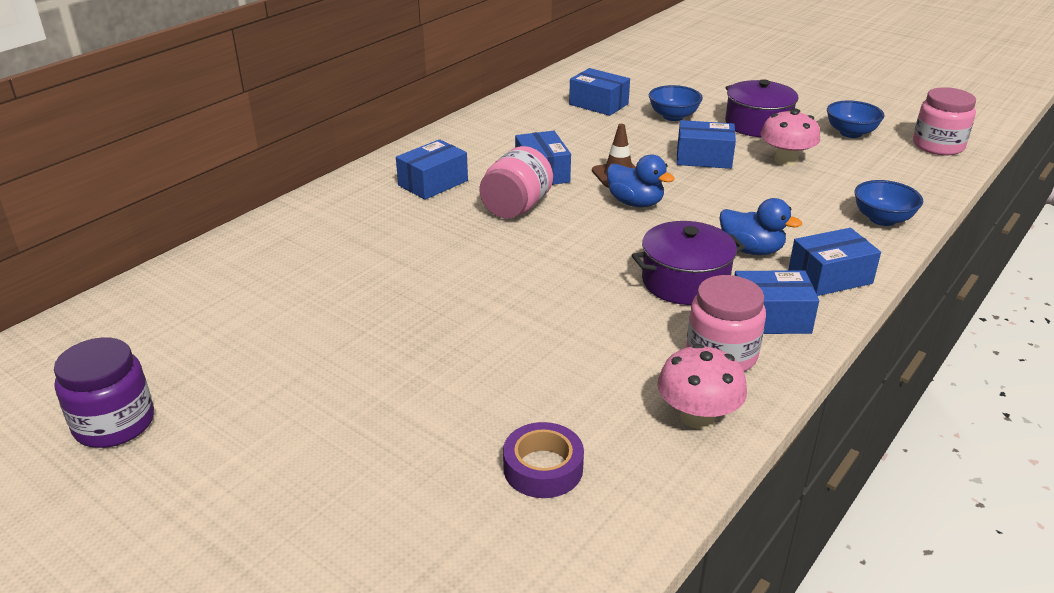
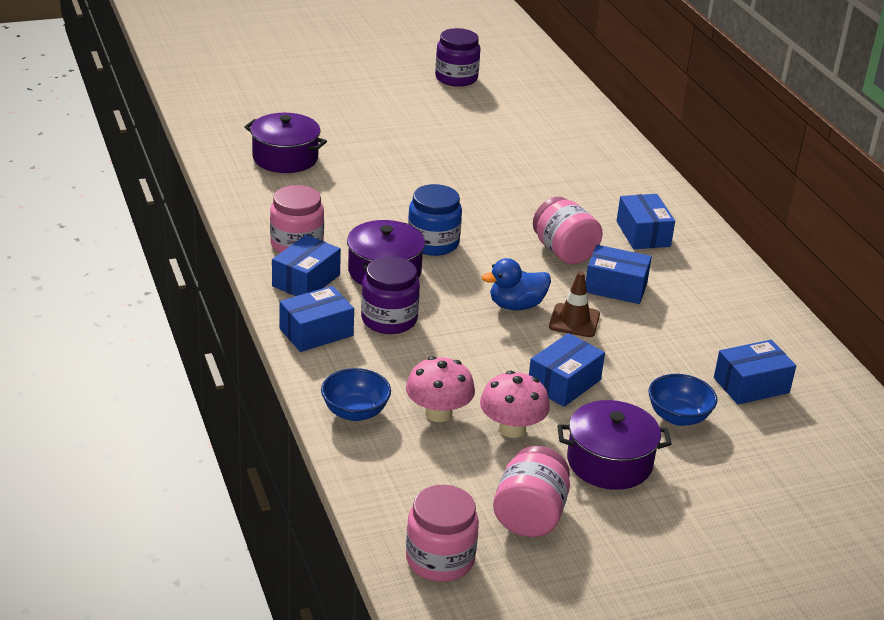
camera: 120 degrees right, 0 degrees up
purple tape [503,422,584,498] -> purple pot [244,113,327,173]
pink mushroom [657,344,747,429] -> pink mushroom moved to [406,356,475,422]
blue duck [720,198,802,255] -> purple jar [361,256,420,334]
blue box [788,228,881,296] -> blue box turned 45 degrees clockwise [279,286,354,352]
blue bowl [827,100,885,138] -> pink jar [493,446,570,537]
none -> blue jar [408,184,462,256]

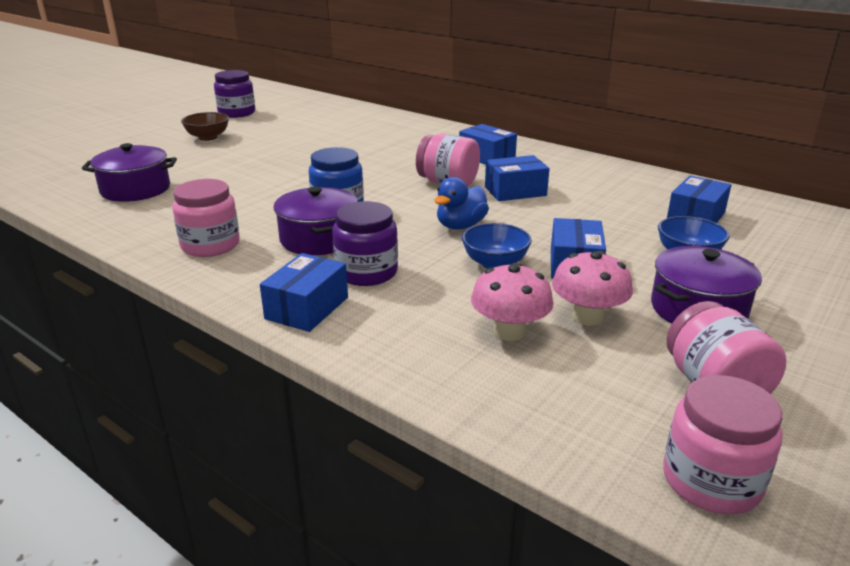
camera: 30 degrees left, 5 degrees down
blue box [272,235,341,296] -> none
blue bowl [321,368,391,421] -> blue bowl moved to [462,223,532,269]
brown traffic cone [549,271,600,337] -> none
none -> brown bowl [181,112,229,141]

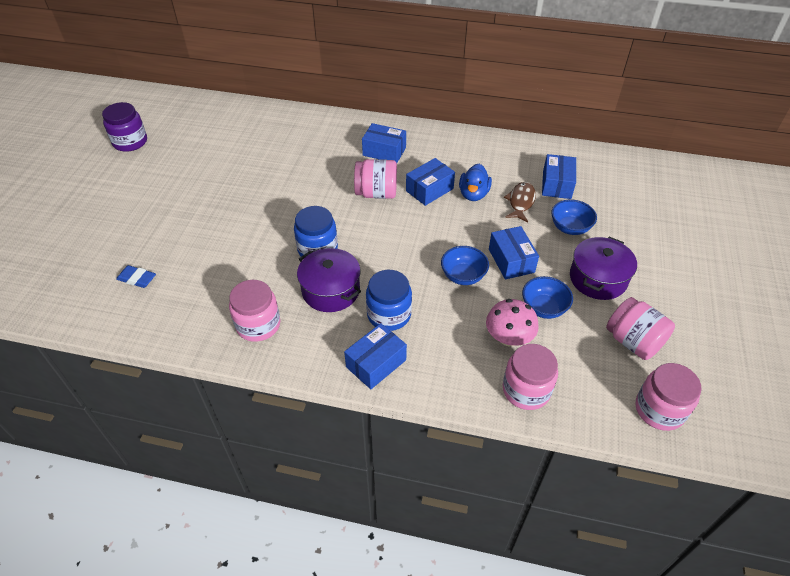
camera: 25 degrees left, 20 degrees up
purple pot [82,143,177,202] -> blue eraser [116,265,156,288]
brown bowl [181,112,229,141] -> none
blue box [260,253,348,332] -> blue box turned 45 degrees clockwise [344,323,407,389]
purple jar [332,201,398,286] -> blue jar [366,270,412,331]
blue duck [435,177,489,230] -> blue duck moved to [459,164,492,201]
pink mushroom [552,251,633,326] -> blue bowl [522,276,573,319]
none -> pink jar [503,344,558,410]
none -> brown fish [504,182,536,222]

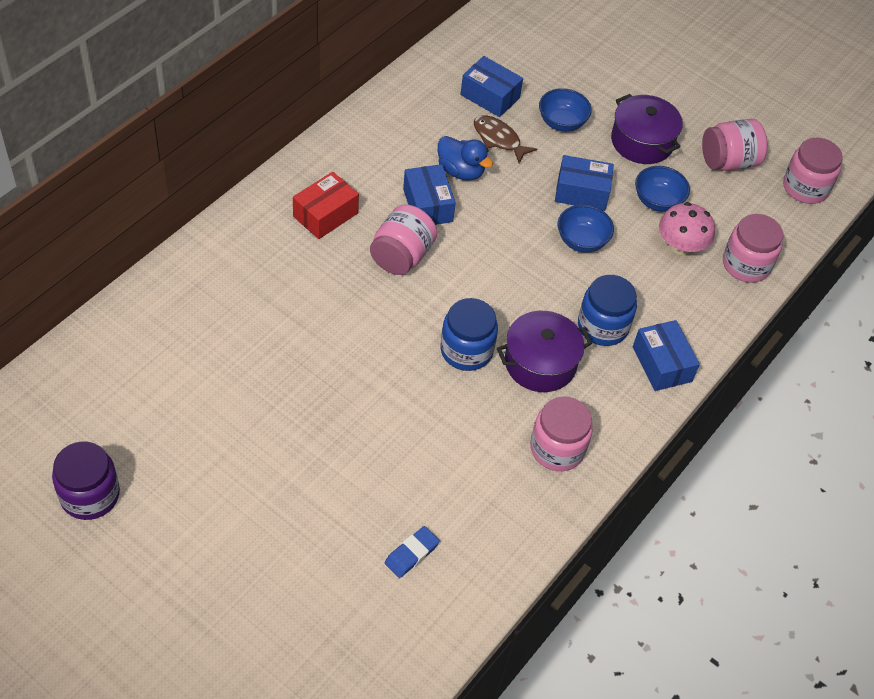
camera: 70 degrees left, 5 degrees up
blue box [362,123,406,163] -> red box [293,172,359,239]

